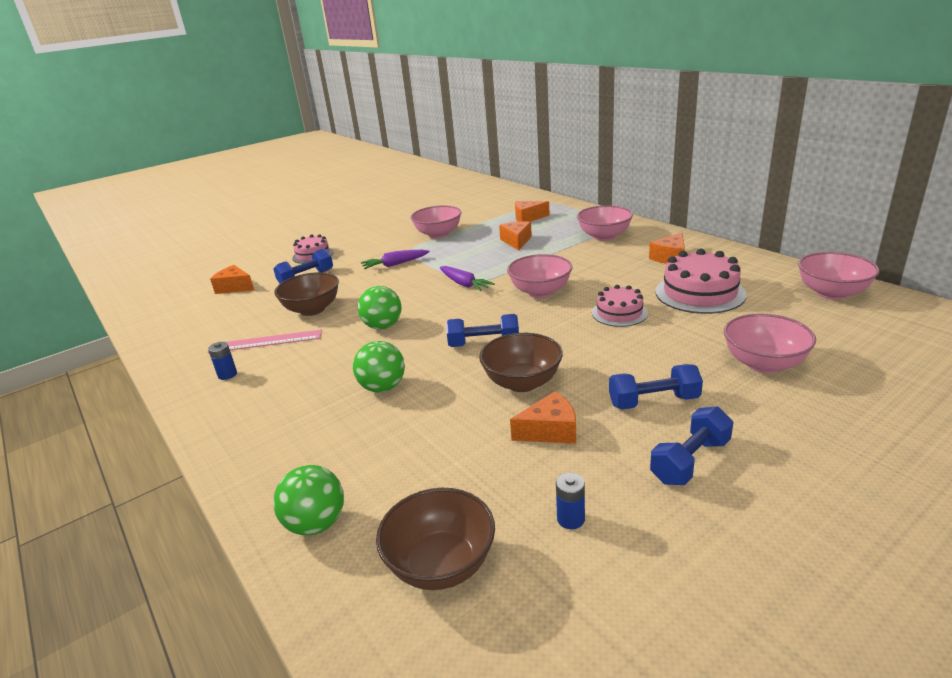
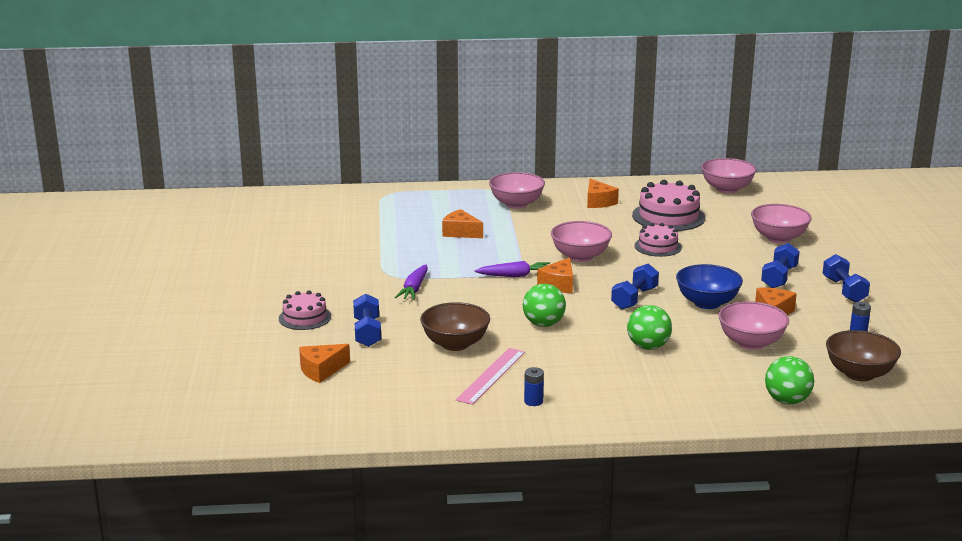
camera: 60 degrees left, 5 degrees down
pink bowl [411,205,462,238] -> pink bowl moved to [718,301,789,350]
brown bowl [479,333,563,392] -> blue bowl [676,264,743,309]
orange cheese [515,201,550,222] -> orange cheese moved to [537,257,573,293]

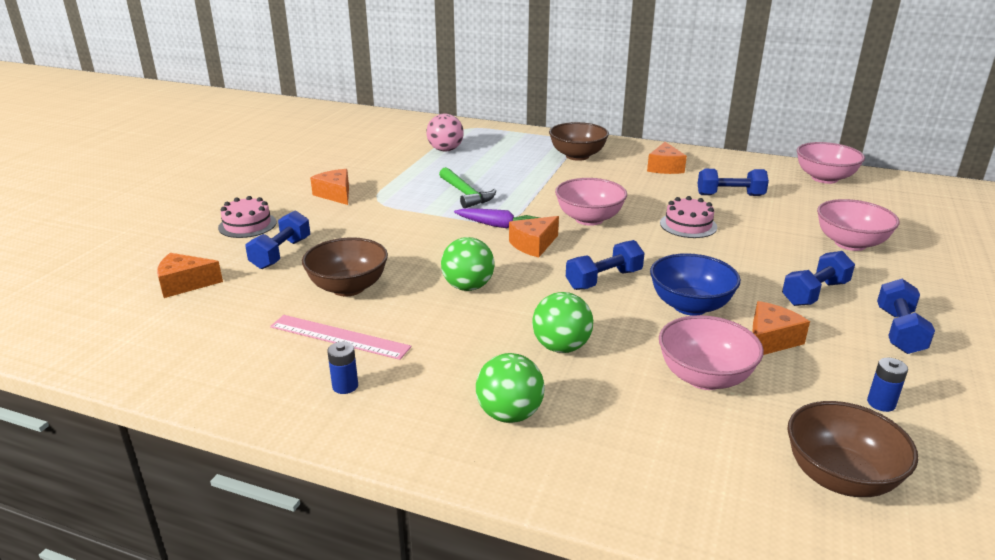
camera: 25 degrees right, 5 degrees up
purple carrot [395,265,428,300] -> none
orange cheese [442,209,483,238] -> orange cheese moved to [310,169,349,205]
pink ruler [456,348,525,405] -> pink ruler turned 60 degrees clockwise [270,315,411,360]
pink bowl [489,172,545,209] -> brown bowl [549,122,609,161]
pink cake [632,180,706,231] -> blue dumbbell [698,169,769,196]
green ball [765,356,814,404] -> green ball moved to [476,353,545,423]
none -> pink ball [426,114,464,152]
none -> green hammer [439,167,496,208]

